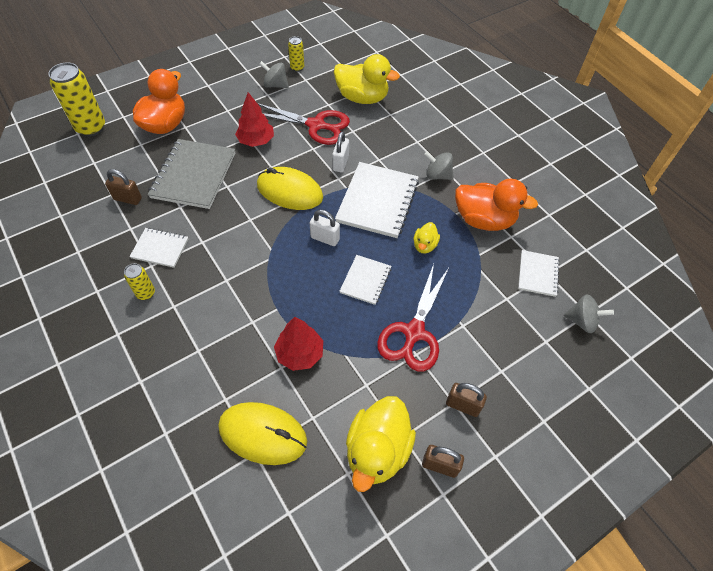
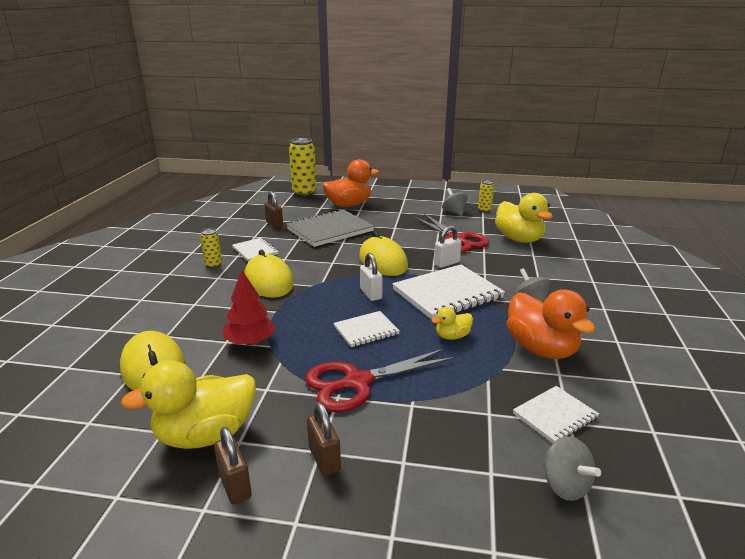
camera: 45 degrees right, 30 degrees down
red tree [235,92,274,147] -> none
none -> yellow mouse [244,250,294,298]

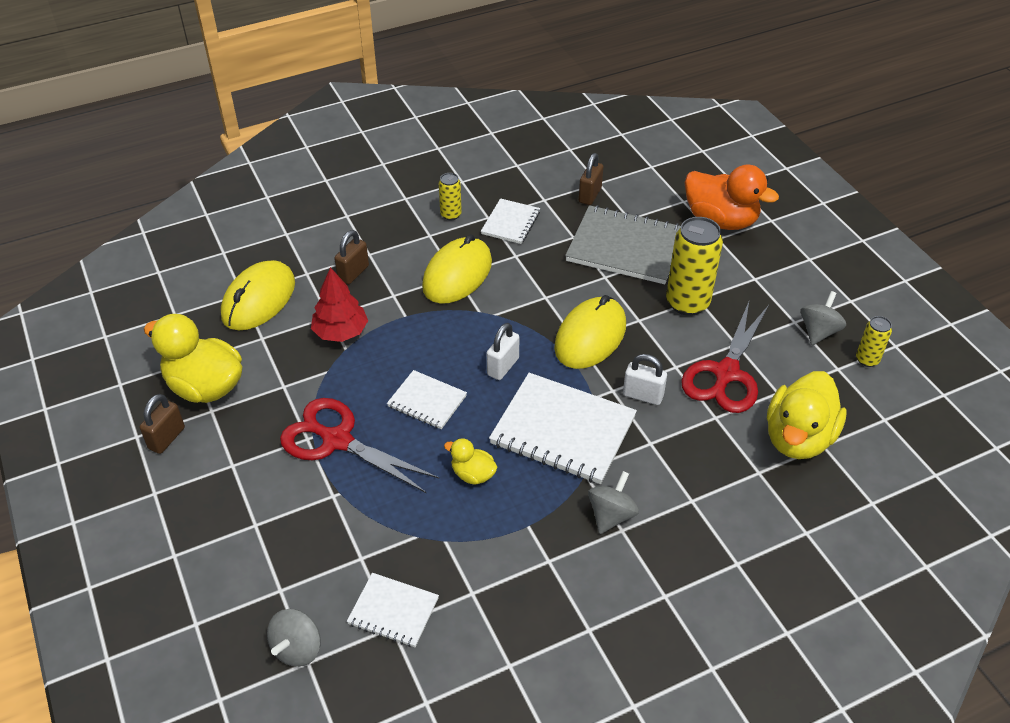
camera: 55 degrees right, 20 degrees up
yellow can [289,138,317,196] -> yellow can moved to [666,217,723,316]
brown padlock [307,402,341,476] -> brown padlock moved to [334,230,369,284]
orange duck [506,290,595,359] -> none

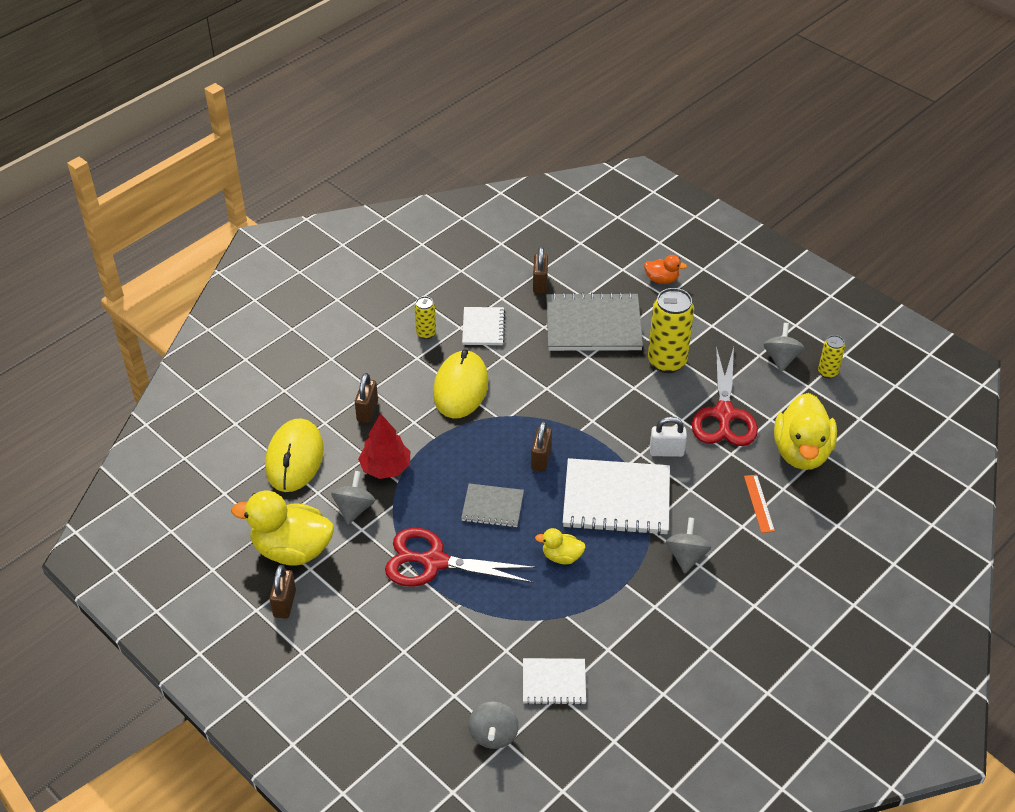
camera: 20 degrees left, 0 degrees up
white notebook [387,370,467,429] -> grey notebook [461,483,524,528]
white padlock [487,323,519,380] -> brown padlock [531,421,552,472]
yellow mouse [554,295,626,369] -> none
orange duck [685,165,779,230] -> orange duck [644,255,687,284], size x0.49
none -> grey spinning top [331,471,375,525]
none -> orange ruler [744,475,775,533]

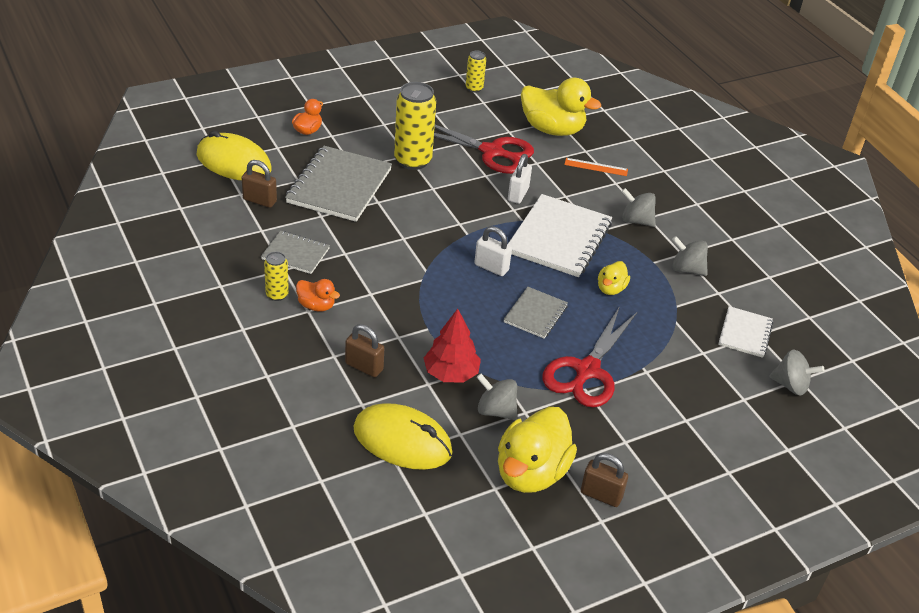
camera: 75 degrees left, 5 degrees down
yellow mouse [433,349,488,418] -> yellow mouse moved to [196,130,272,180]
white notebook [462,307,505,345] -> grey notebook [261,231,330,274]
brown padlock [531,421,552,472] -> white padlock [474,226,512,276]
grey spinning top [764,323,804,372] -> grey spinning top moved to [672,236,708,276]
none -> orange duck [296,279,340,311]

